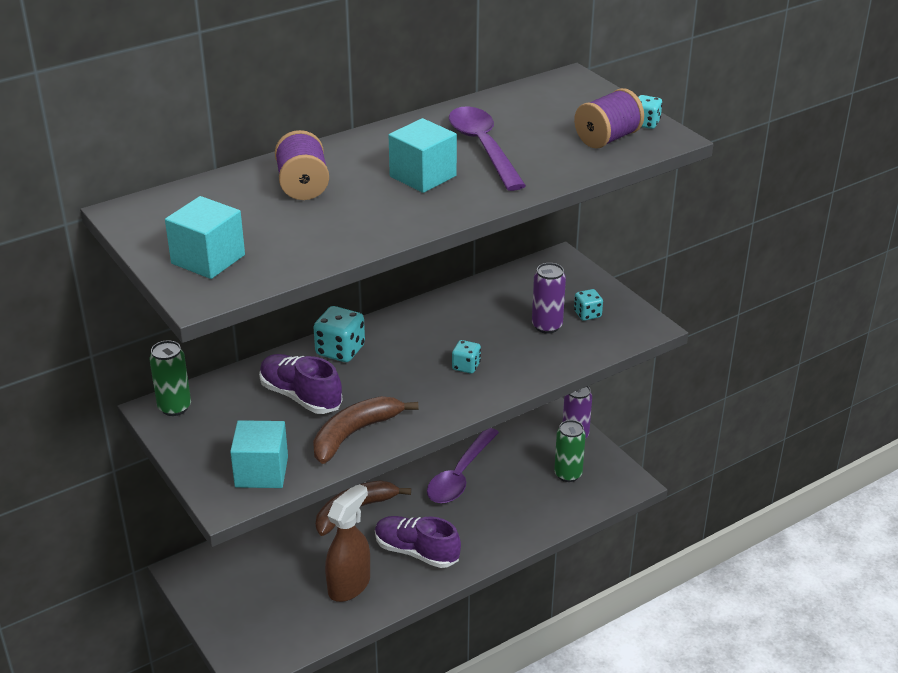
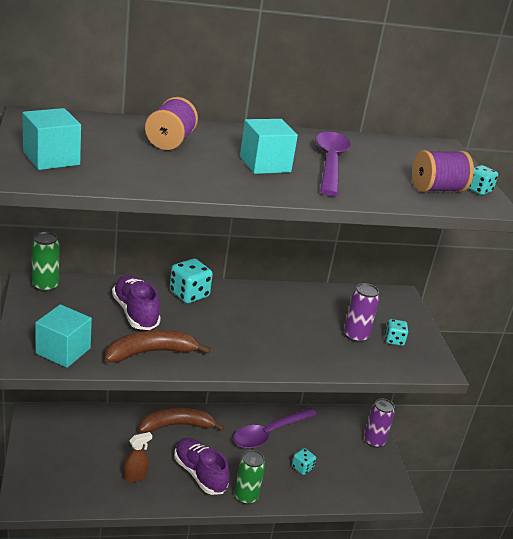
camera: 20 degrees right, 5 degrees down
brown spray bottle [325,484,370,602] -> brown spray bottle [124,432,152,482], size x0.58
turquoise dice [452,340,481,374] -> turquoise dice moved to [292,448,316,475]
green can [554,420,586,482] -> green can moved to [234,450,265,505]

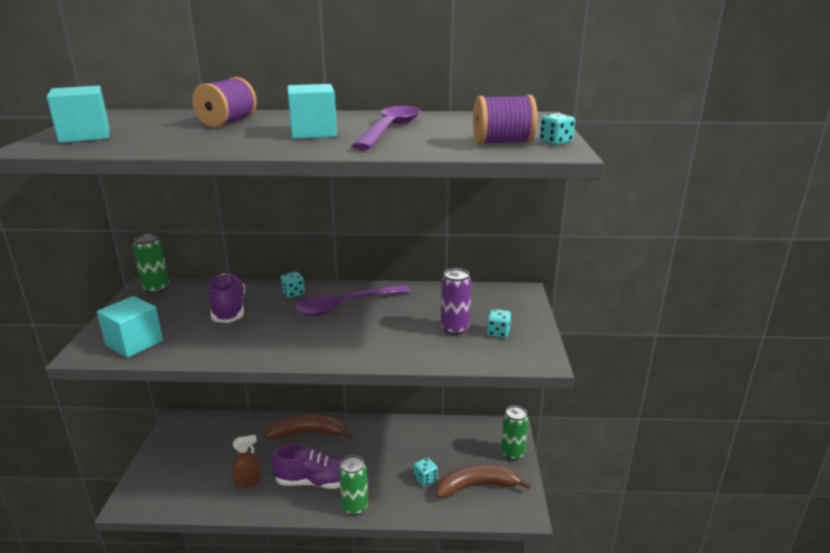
camera: 15 degrees right, 5 degrees down
brown banana [105,330,211,363] -> brown banana moved to [436,465,531,498]
turquoise dice [170,259,213,303] -> turquoise dice [280,272,305,298], size x0.59
purple shoe [174,438,230,495] -> purple shoe turned 120 degrees clockwise [272,444,342,489]
purple spoon [233,408,317,449] -> purple spoon moved to [294,284,410,316]
purple can [364,398,395,448] -> green can [501,406,528,460]

